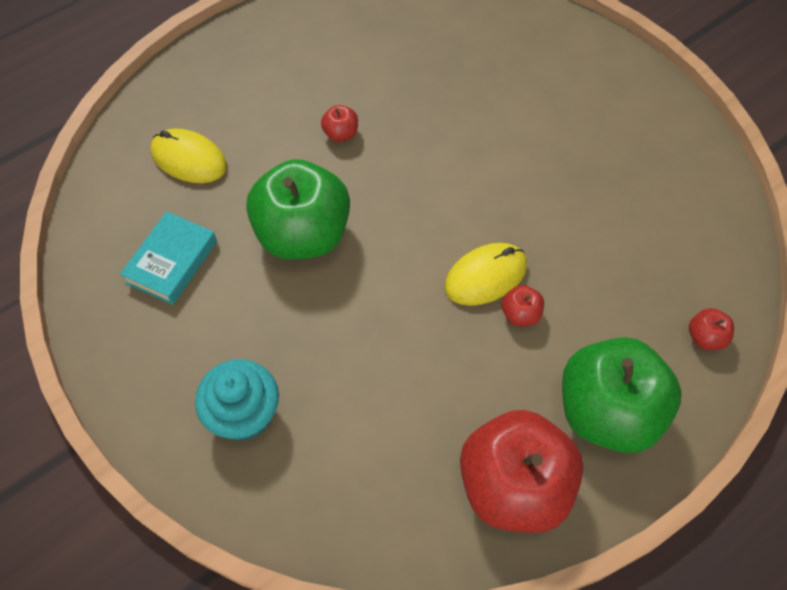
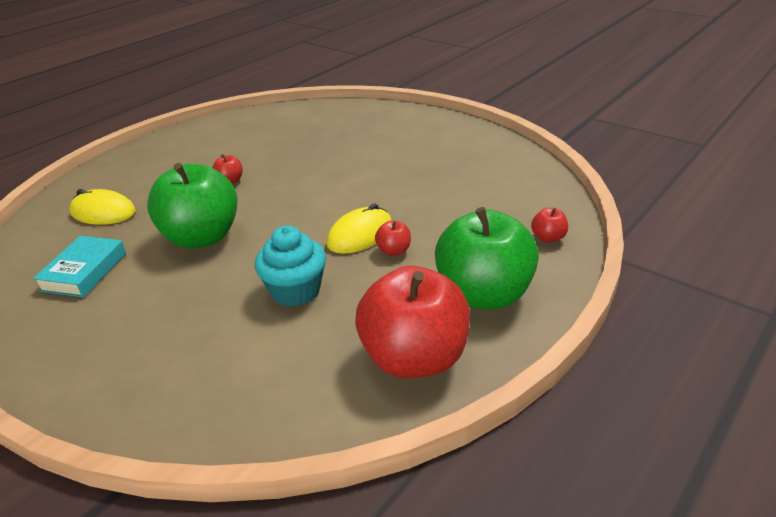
camera: 10 degrees left, 25 degrees down
turquoise cupcake [195,359,279,441] -> turquoise cupcake moved to [255,226,326,307]

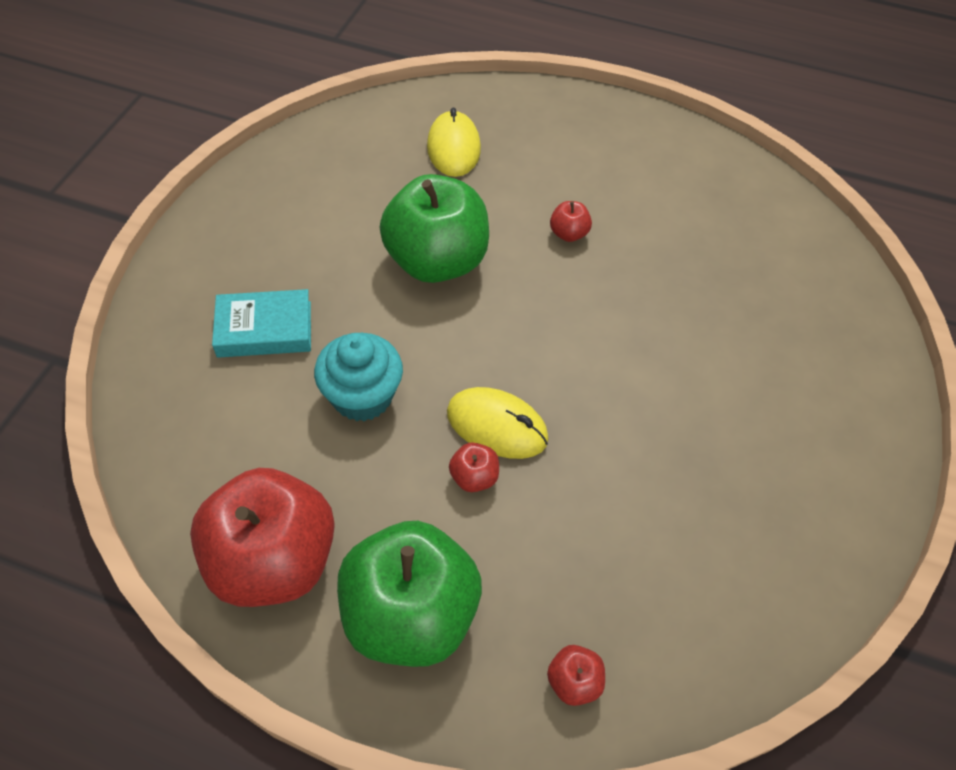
camera: 65 degrees right, 20 degrees up
turquoise book [33,236,126,297] -> turquoise book moved to [212,289,311,358]

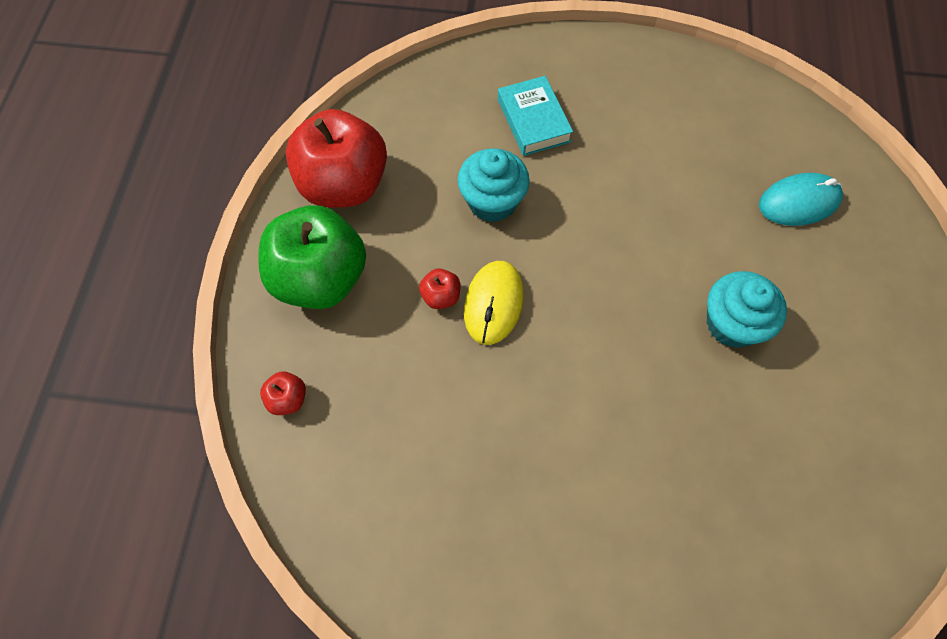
camera: 80 degrees right, 10 degrees up
green apple [380,174,489,283] -> none
yellow mouse [427,108,481,177] -> turquoise mouse [759,173,843,226]
red apple [550,201,592,242] -> turquoise cupcake [707,271,787,348]

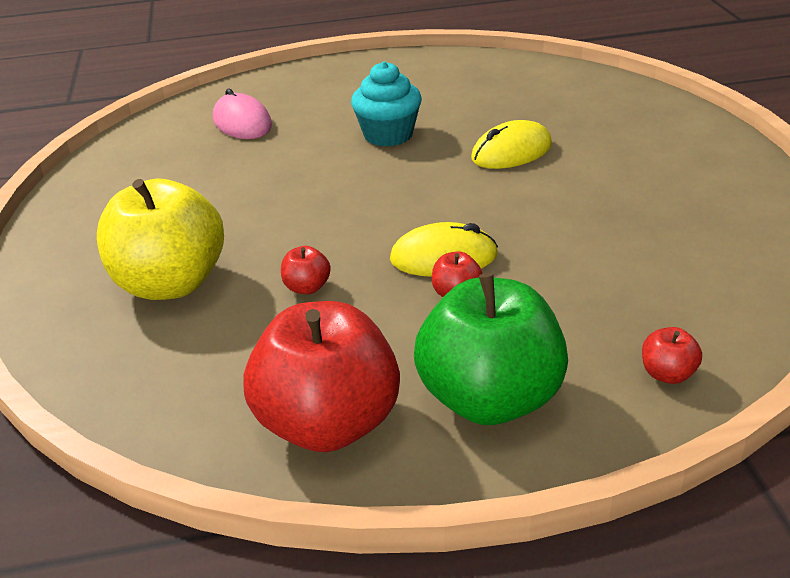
camera: 105 degrees left, 30 degrees down
turquoise cupcake [458,148,530,222] -> red apple [281,246,331,294]
turquoise book [498,76,573,156] -> yellow apple [97,179,224,300]
turquoise mouse [759,173,843,226] -> pink mouse [213,88,272,139]
none -> yellow mouse [471,120,552,169]

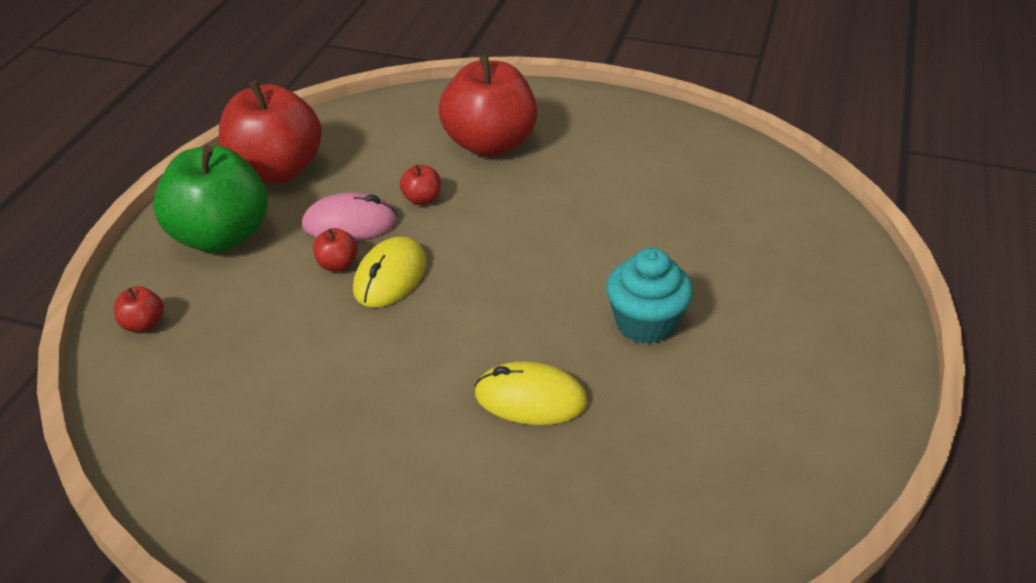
camera: 115 degrees right, 5 degrees up
yellow apple [97,179,224,300] -> red apple [439,55,538,157]
pink mouse [213,88,272,139] -> pink mouse moved to [302,192,398,241]
yellow mouse [471,120,552,169] -> yellow mouse turned 75 degrees counterclockwise [474,361,588,425]

